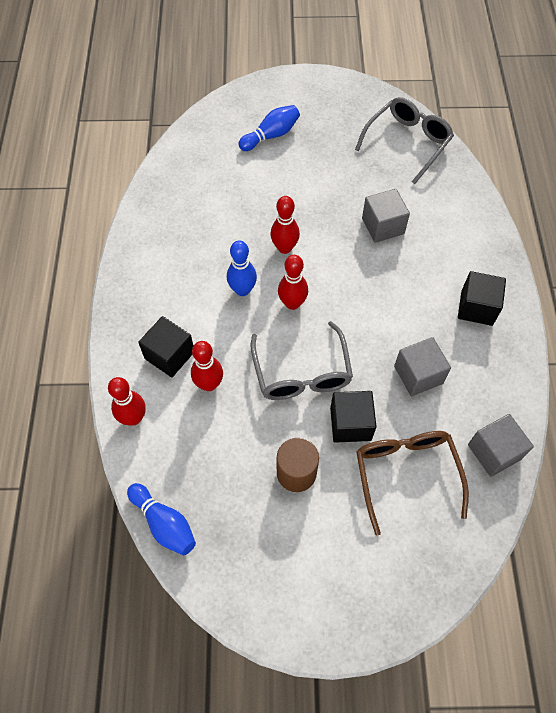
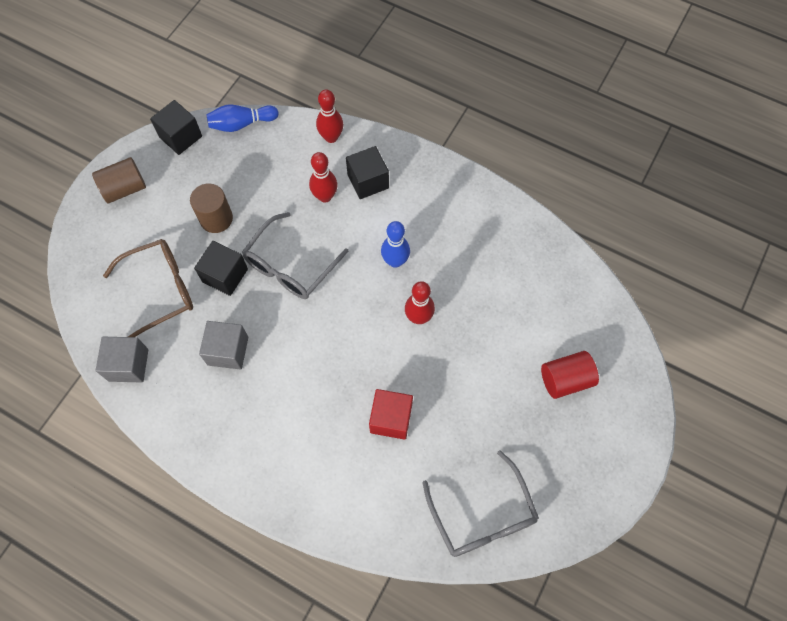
camera: 120 degrees right, 5 degrees up
blue bowling pin [238,105,300,151] -> red cylinder [541,351,599,399]
grey glasses [250,321,353,400] -> grey glasses turned 75 degrees counterclockwise [242,212,348,299]
red bowling pin [278,255,308,310] -> none
brown glasses [356,431,469,536] -> brown glasses turned 45 degrees counterclockwise [103,239,193,337]
grey cube [362,189,410,243] -> red cube [369,389,413,440]
black cube [458,271,506,326] -> black cube moved to [150,100,202,155]
none -> brown cylinder [92,157,146,203]

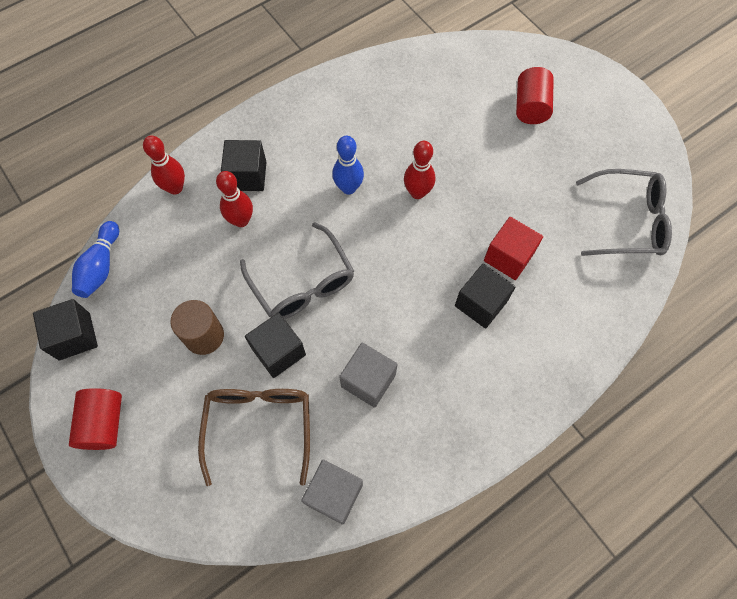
camera: 65 degrees left, 0 degrees up
brown cylinder [92,157,146,203] -> red cylinder [69,388,122,450]
none -> black cube [455,264,515,328]

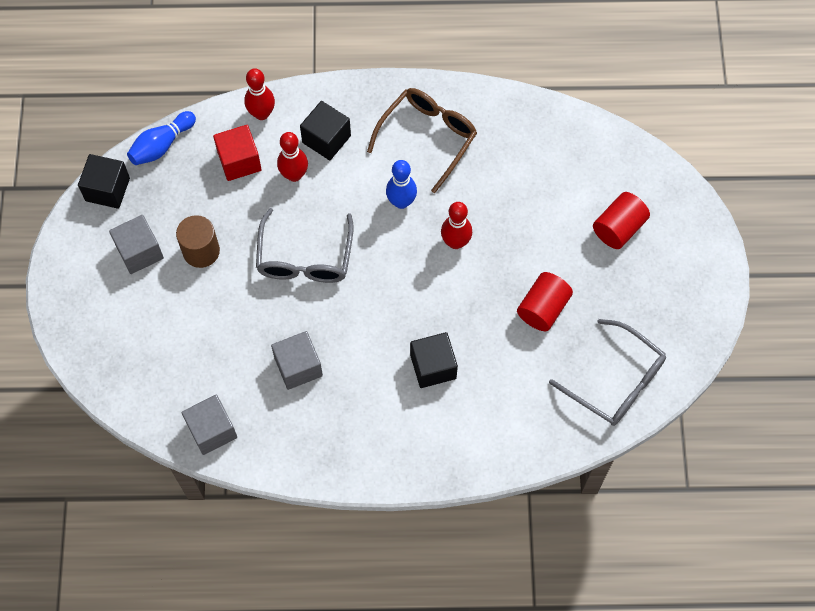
camera: 35 degrees right, 0 degrees up
red cylinder [69,388,122,450] -> red cylinder moved to [517,272,573,331]
brown glasses [198,389,310,486] -> brown glasses moved to [367,88,477,193]
black cube [245,313,306,378] -> none
red cube [484,217,543,280] -> red cube moved to [213,125,262,181]
none -> grey cube [109,215,164,274]

